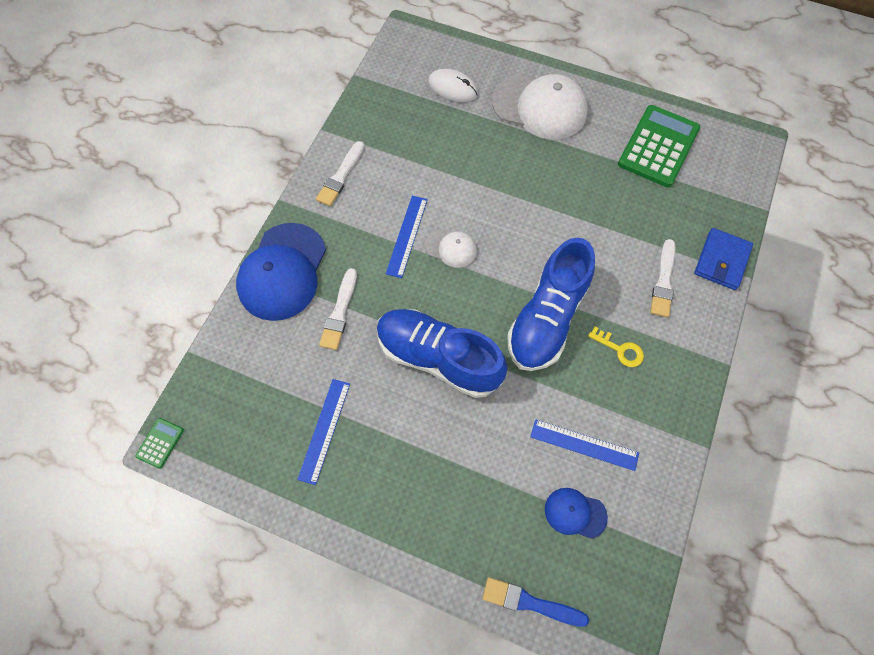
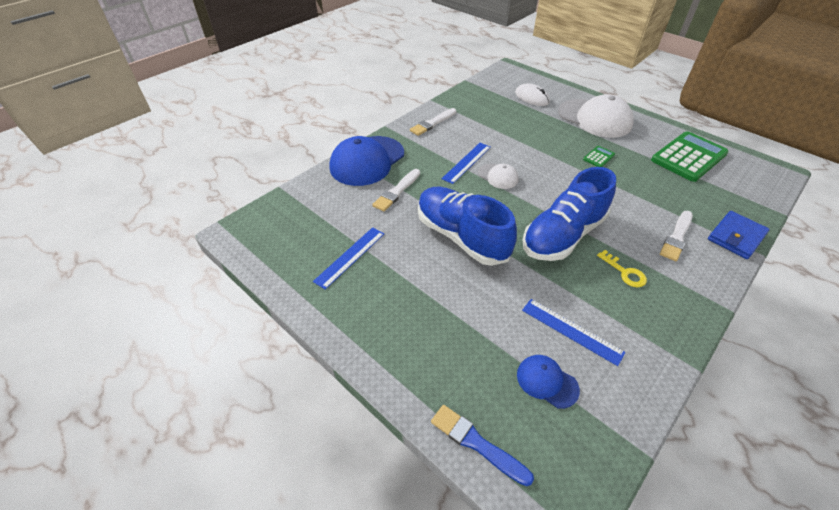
camera: 20 degrees right, 20 degrees down
green calculator [135,418,184,469] -> green calculator moved to [583,146,615,167]

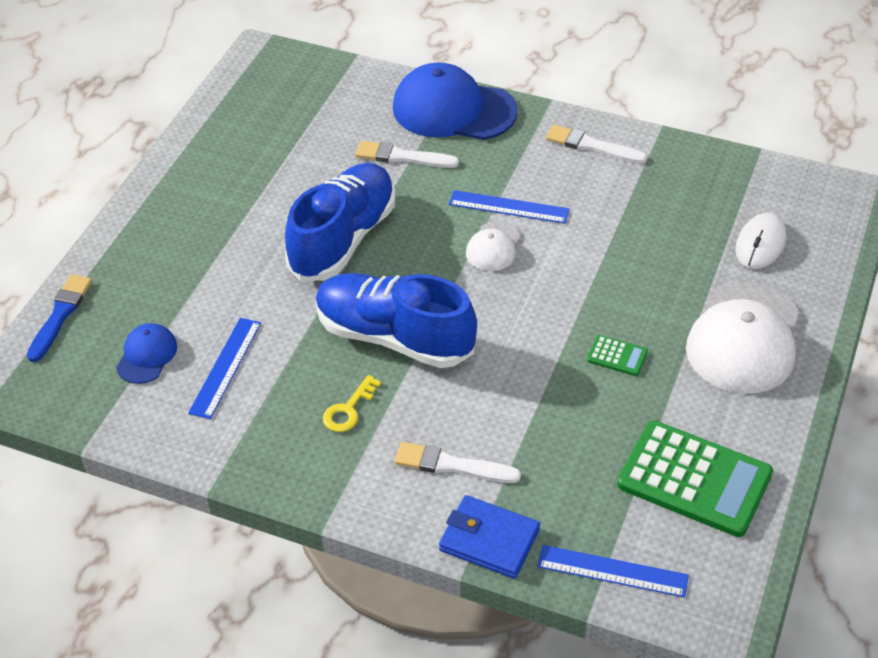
camera: 70 degrees right, 0 degrees up
blue ruler [313,227,384,290] -> blue ruler moved to [537,545,689,598]

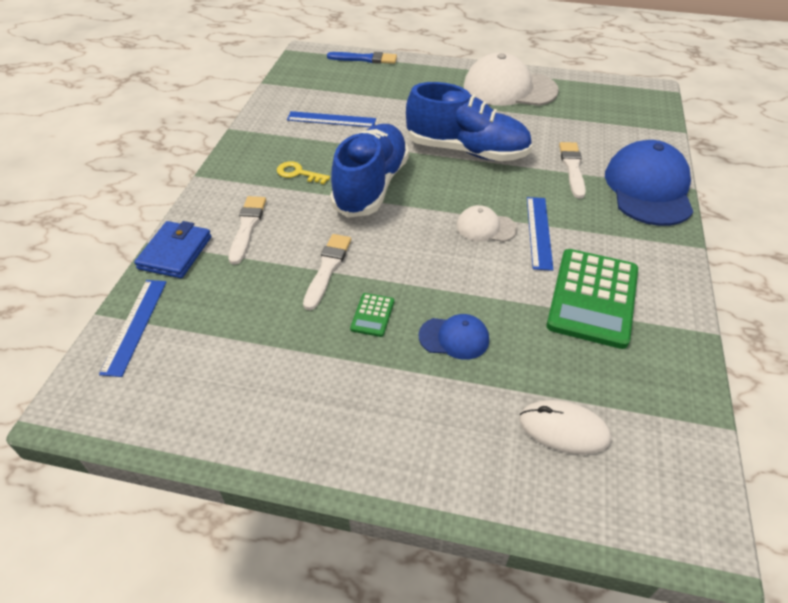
camera: 80 degrees right, 0 degrees up
blue cap [116,323,177,384] -> blue cap moved to [419,314,489,360]
white brush [546,125,647,164] -> white brush moved to [303,234,351,310]
green calculator [617,421,773,537] -> green calculator moved to [547,249,638,349]
white cap [686,281,799,394] -> white cap moved to [464,53,559,106]

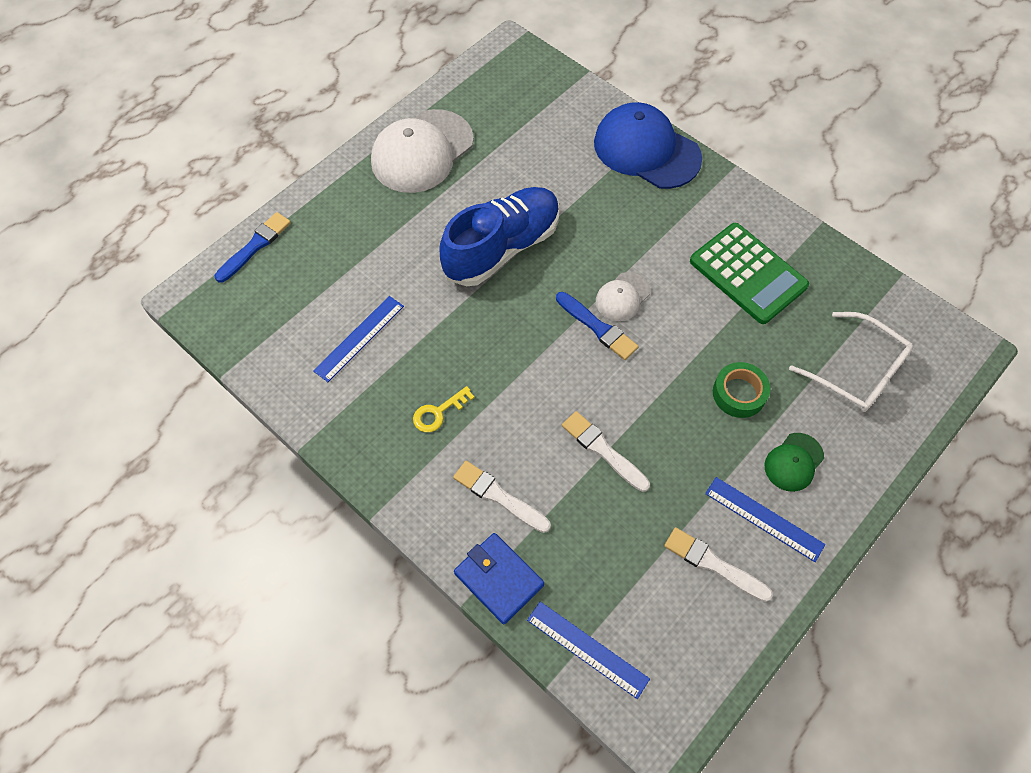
camera: 60 degrees left, 15 degrees up
blue shoe [330,124,409,218] -> none
green calculator [350,293,394,337] -> none
blue cap [419,314,489,360] -> green tape [713,362,770,418]
white mouse [519,400,611,455] -> white glasses [789,312,913,412]
blue ruler [527,197,554,271] -> blue ruler moved to [705,477,825,562]
white brush [559,142,586,199] -> white brush moved to [664,527,773,602]
none -> blue brush [556,292,639,360]
none -> green cap [765,433,824,492]

